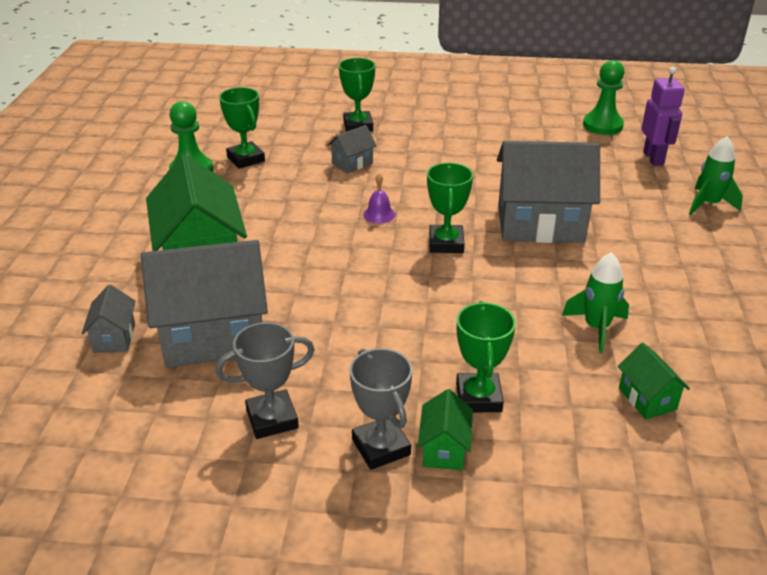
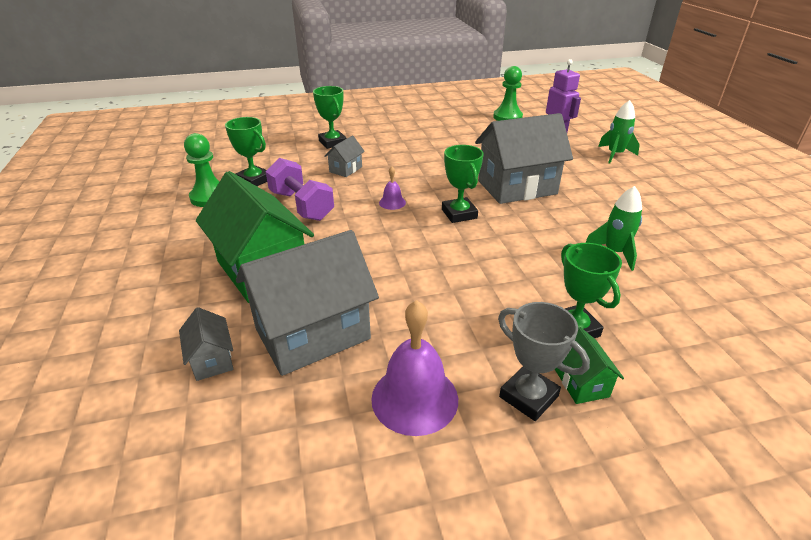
camera: 20 degrees left, 0 degrees up
grey trophy [215,322,314,439] -> purple bell [371,300,458,436]
green house [618,343,690,419] -> none
none -> purple dumbbell [265,158,334,221]

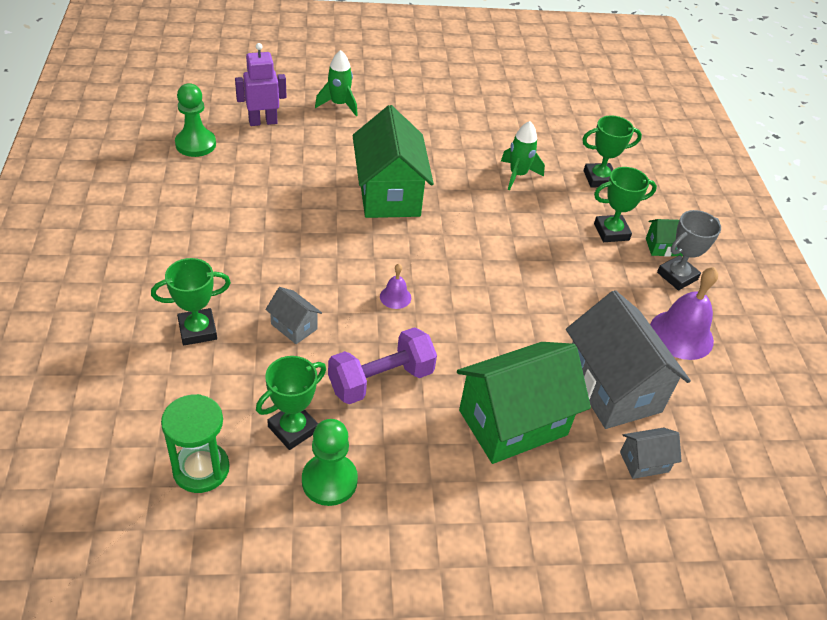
camera: 85 degrees left, 10 degrees up
green trophy [442,145,484,223] -> green trophy moved to [582,115,642,187]
grey house [475,113,573,204] -> green house [353,105,434,218]
none -> green hourglass [161,394,230,493]

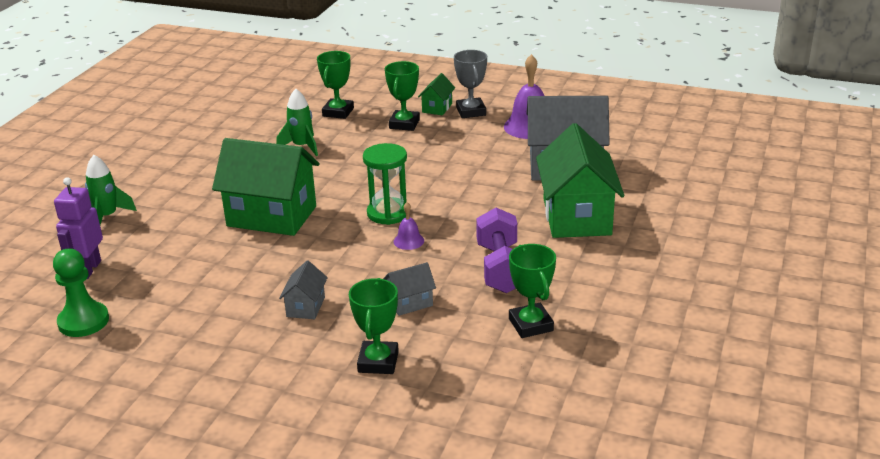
camera: 60 degrees left, 15 degrees down
green hourglass [161,394,230,493] -> green hourglass moved to [363,143,407,225]
green pawn [302,419,358,506] -> none
grey house [620,427,682,479] -> grey house moved to [279,261,328,319]

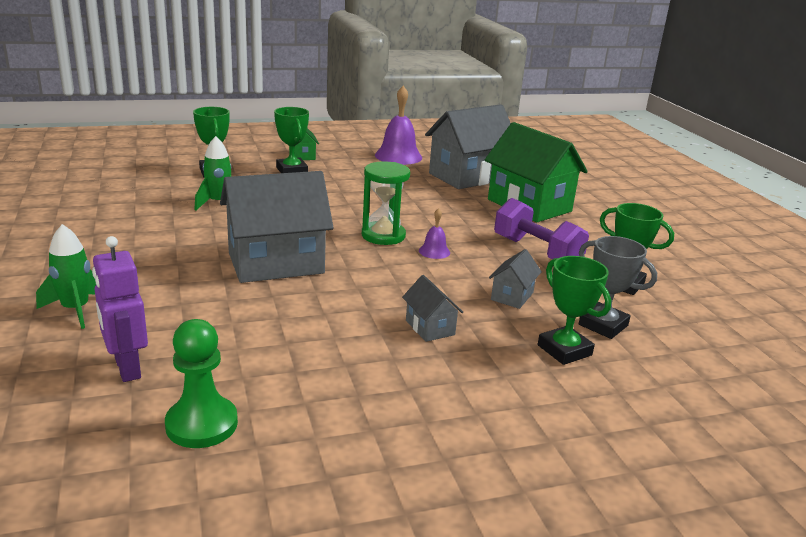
camera: 40 degrees left, 5 degrees down
green house [212,138,319,236] -> grey house [220,171,334,283]
grey trophy [454,50,487,118] -> grey trophy moved to [579,236,657,339]

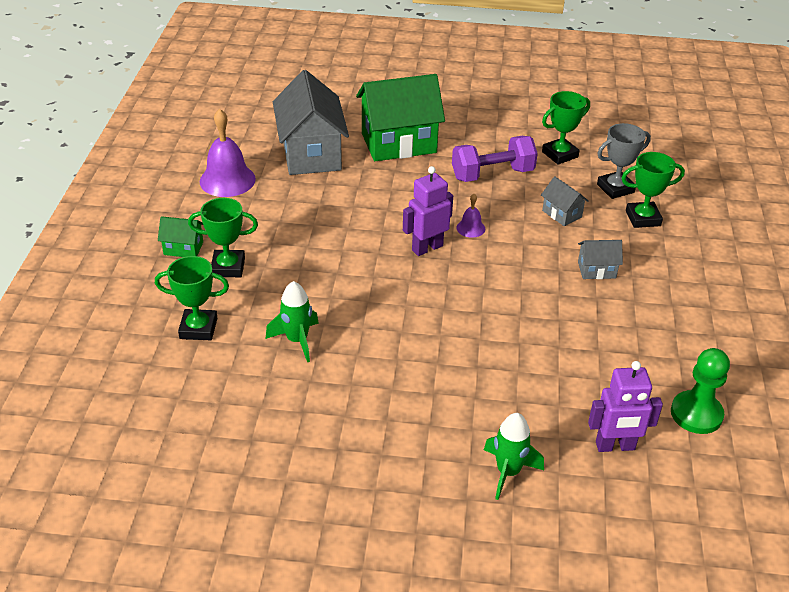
camera: 65 degrees left, 15 degrees up
grey house [220,171,334,283] -> none
green hourglass [362,161,410,245] -> purple robot [403,166,453,256]

